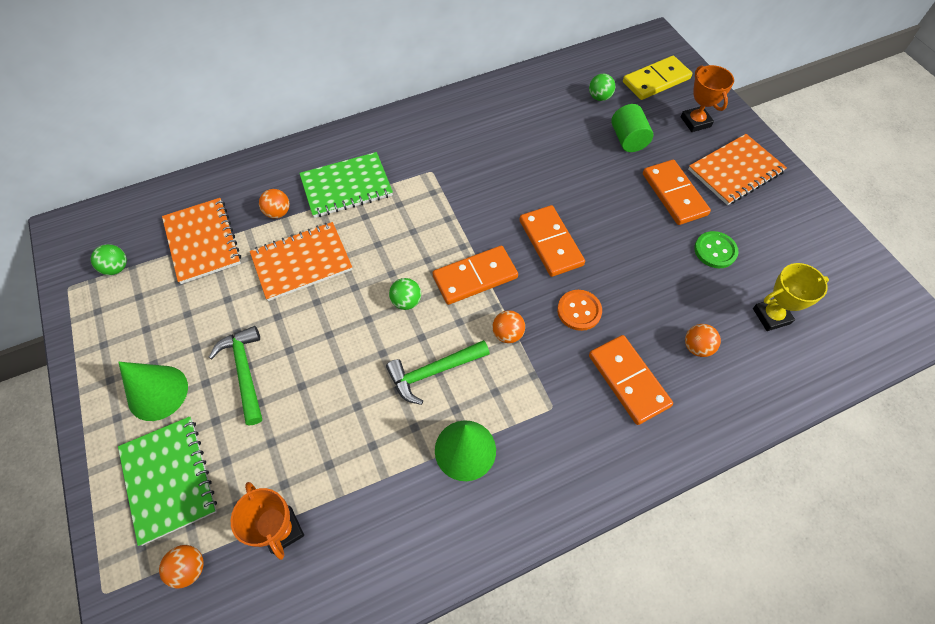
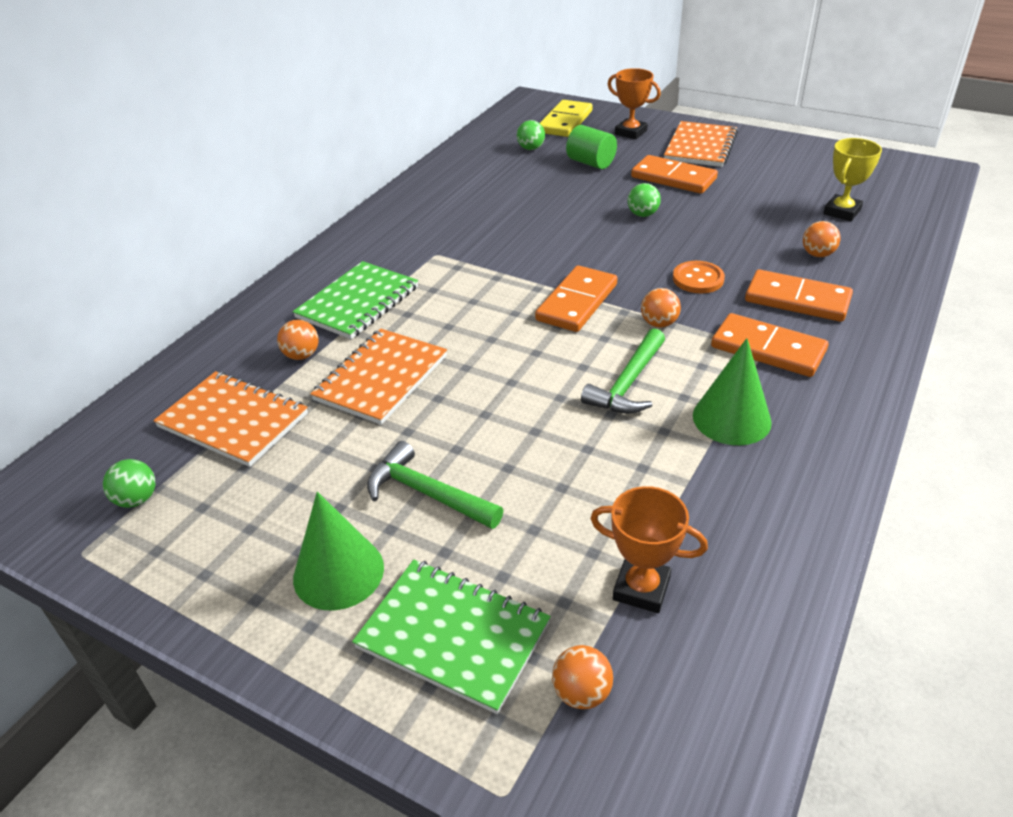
camera: 35 degrees left, 20 degrees down
green ball [389,278,421,310] -> green ball moved to [628,183,661,217]
orange domino [519,205,585,277] -> orange domino moved to [711,313,828,377]
green button [694,231,739,268] -> none

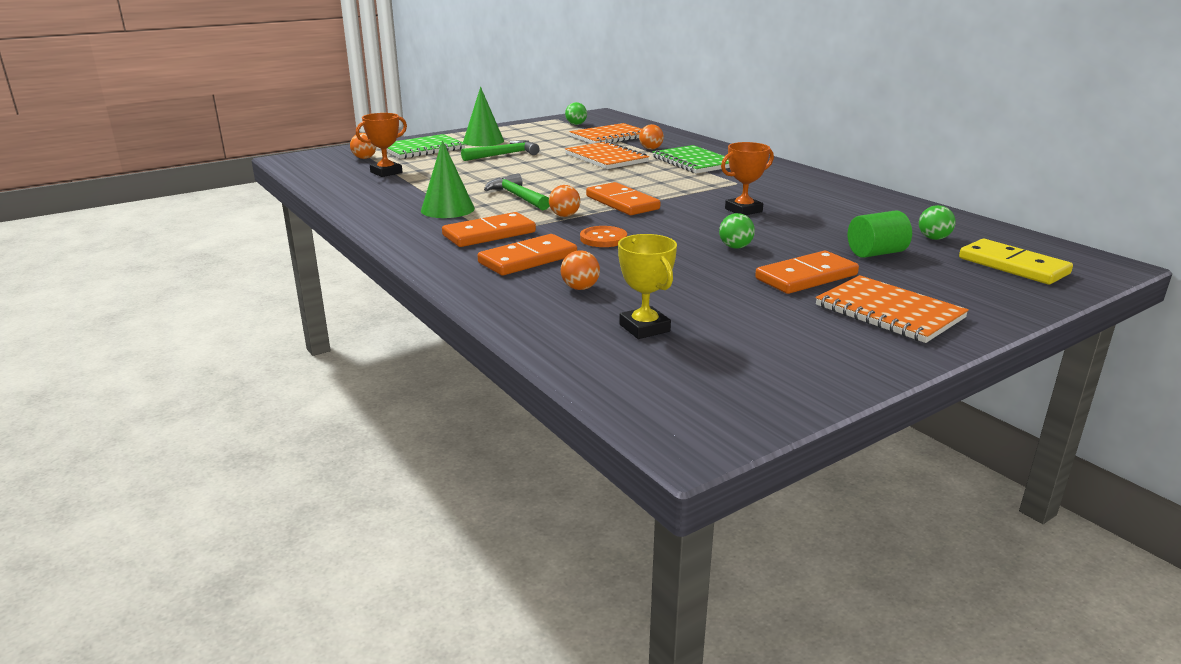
camera: 115 degrees right, 15 degrees down
orange trophy [608,68,661,139] -> orange trophy moved to [721,142,774,215]

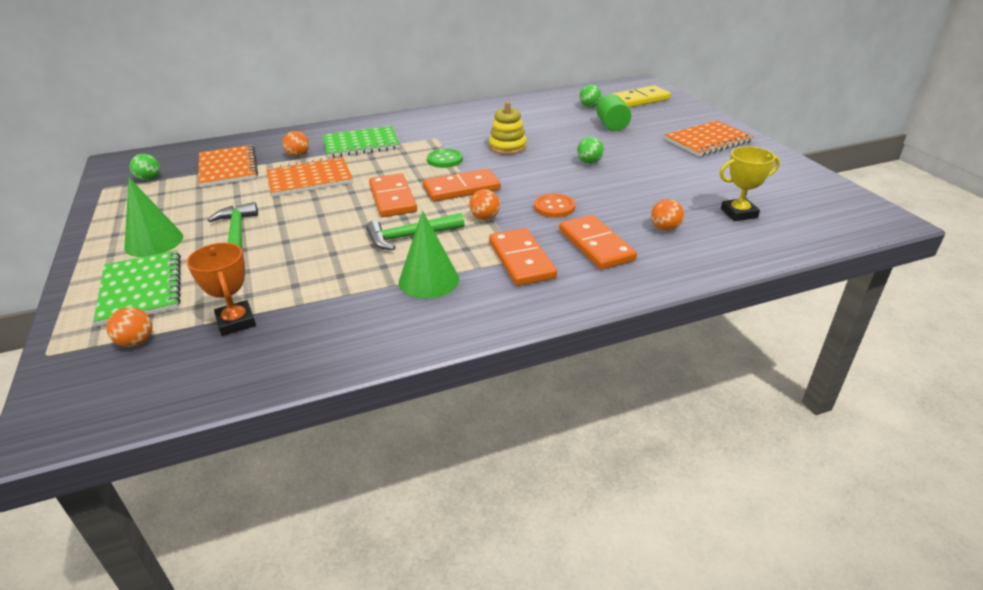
camera: 75 degrees left, 10 degrees up
orange trophy [721,142,774,215] -> yellow stacking toy [489,101,527,155]
orange domino [755,251,859,294] -> orange domino moved to [369,173,417,217]
none -> green button [427,149,463,168]

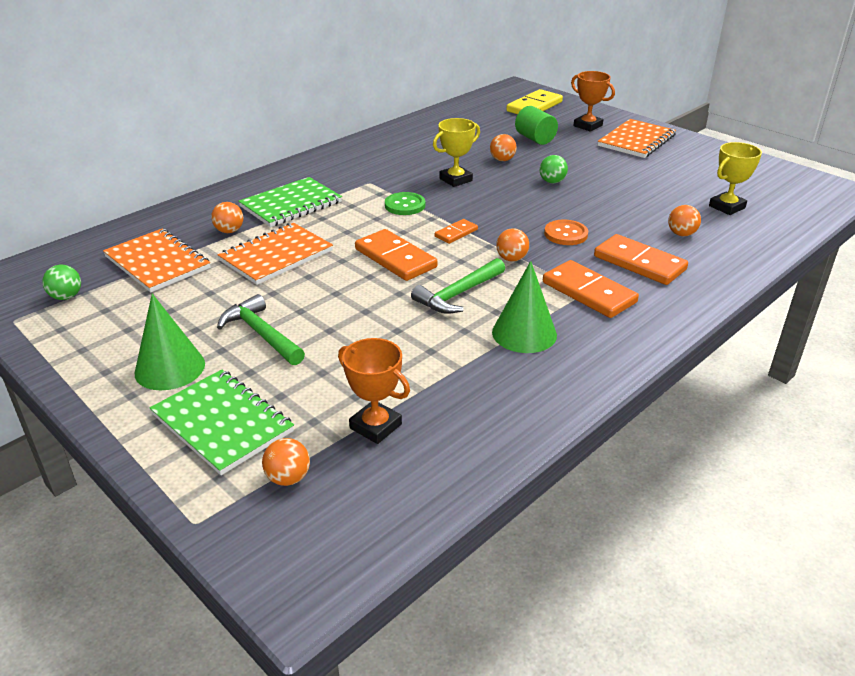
camera: 25 degrees left, 0 degrees up
orange domino [423,168,501,202] -> orange domino [435,219,478,244], size x0.54
yellow stacking toy [489,101,527,155] -> yellow trophy [433,118,480,187]
green ball [579,85,602,108] -> none
none -> orange ball [490,134,517,161]
none -> orange trophy [571,71,615,132]

